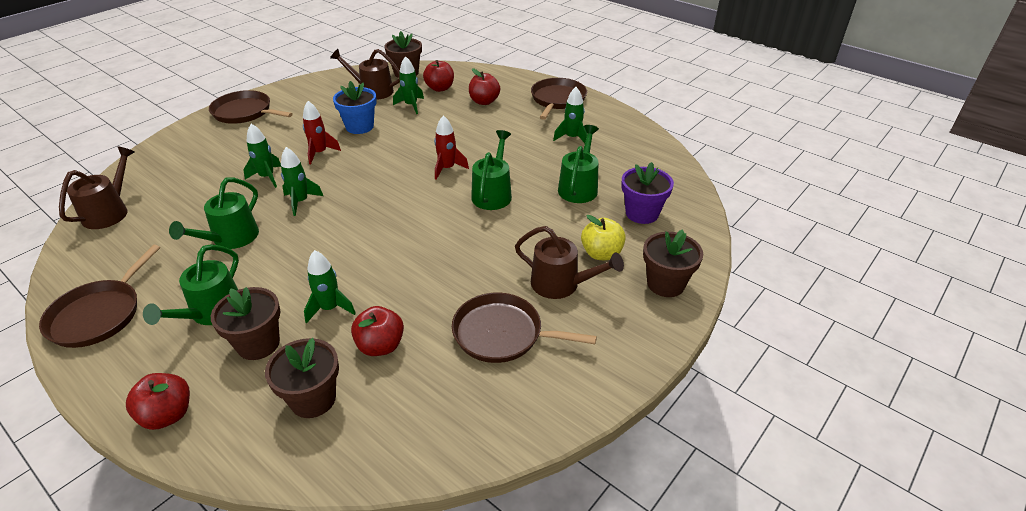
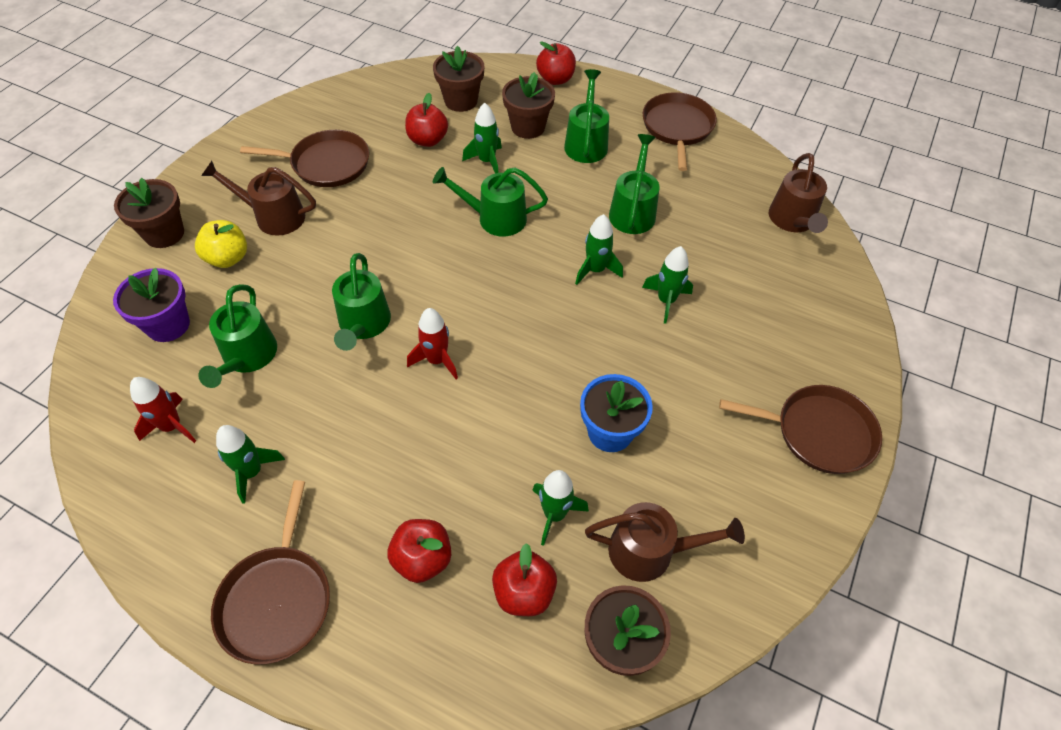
camera: 165 degrees right, 15 degrees up
red rocket [303,101,341,164] -> red rocket moved to [130,377,196,443]
none -> green watering can [433,167,548,237]

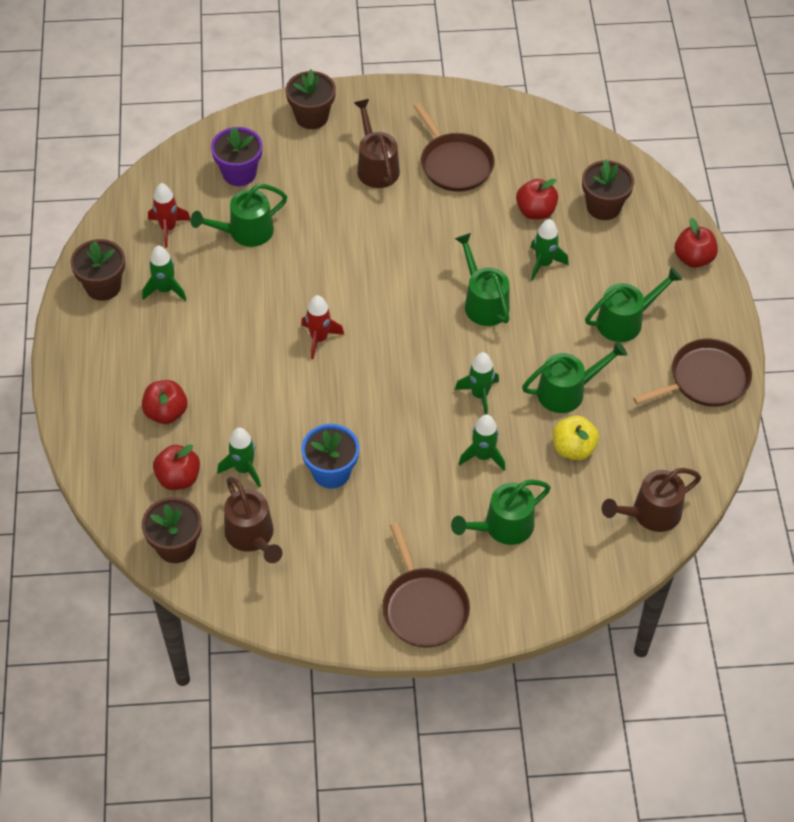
camera: 60 degrees right, 0 degrees up
yellow apple [195,220,247,268] -> yellow apple moved to [553,415,599,460]
brown pan [211,480,330,665] -> none
green watering can [332,253,391,351] -> green watering can moved to [451,480,551,545]
brown flower pot [502,72,555,139] -> brown flower pot moved to [71,239,125,301]

